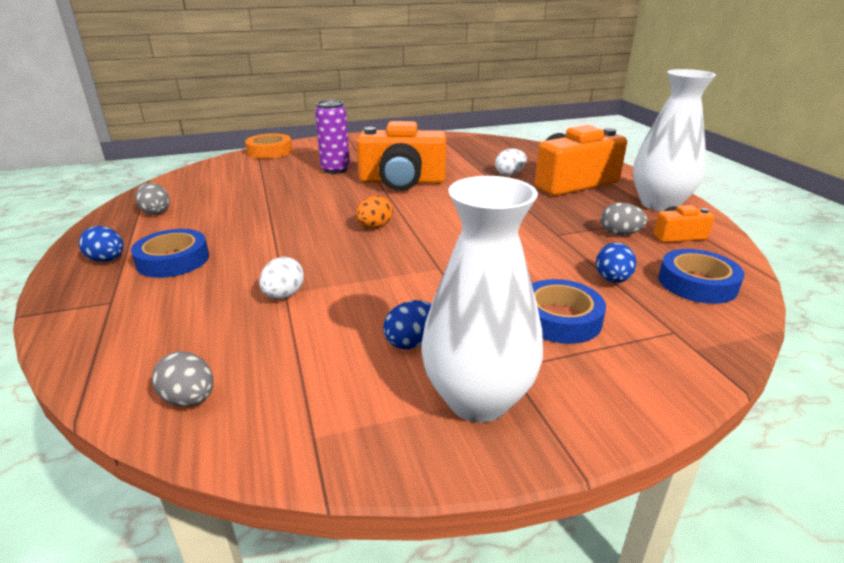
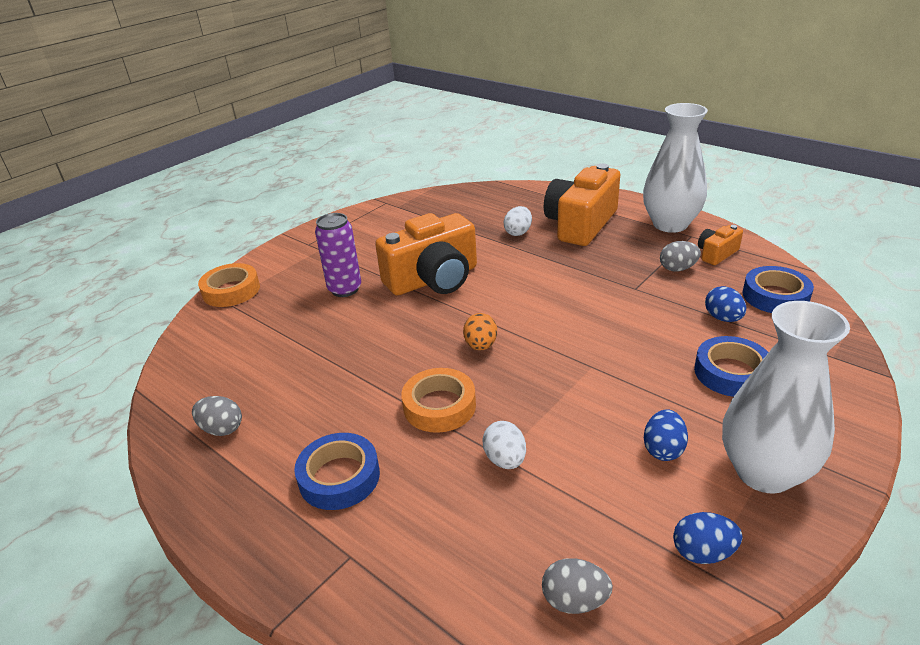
camera: 30 degrees left, 5 degrees up
blue egg [79,226,124,262] -> blue egg moved to [673,512,743,564]
none -> orange tape [401,368,476,433]

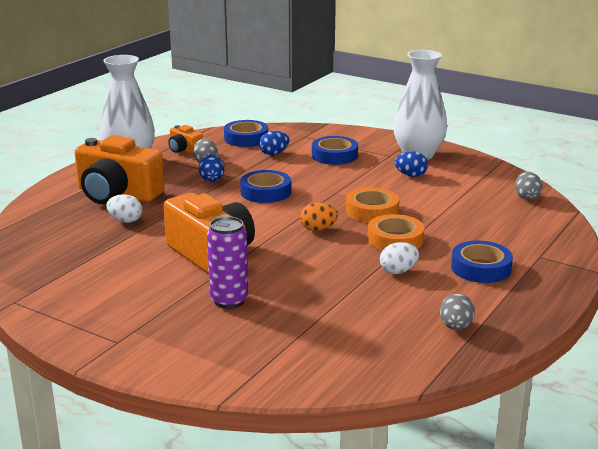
camera: 100 degrees left, 10 degrees down
orange tape [198,263,260,307] -> orange tape moved to [346,188,399,223]
white egg [482,421,526,469] -> white egg moved to [380,242,419,274]
blue egg [673,512,743,564] -> blue egg moved to [199,154,224,182]
none -> blue tape [240,170,291,203]

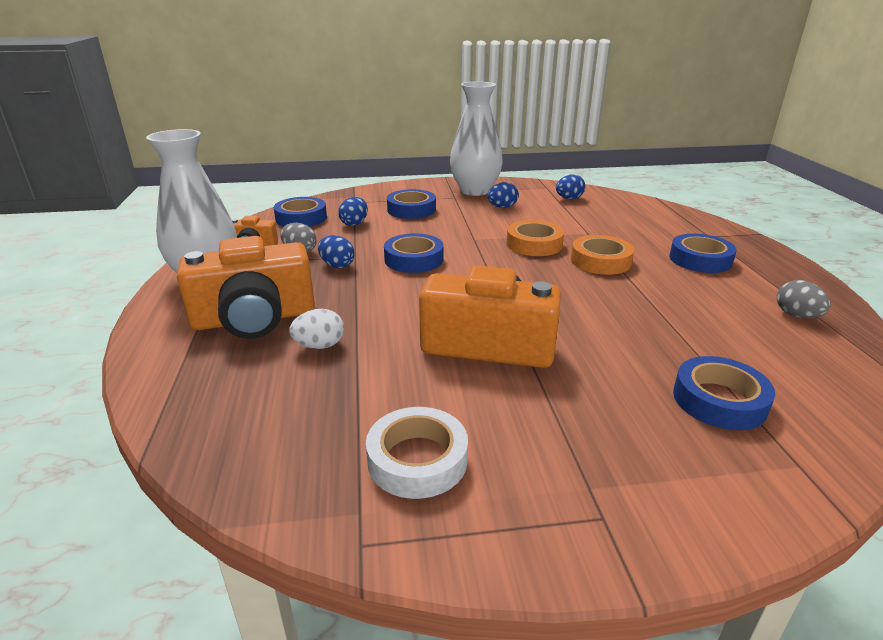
camera: 40 degrees left, 5 degrees up
purple can [207,216,248,309] -> none
orange egg [300,202,338,231] -> none
white egg [380,242,419,274] -> none
grey egg [515,172,543,200] -> none
none -> white tape [366,407,468,499]
none -> blue egg [556,174,585,199]
none -> blue tape [673,356,775,430]

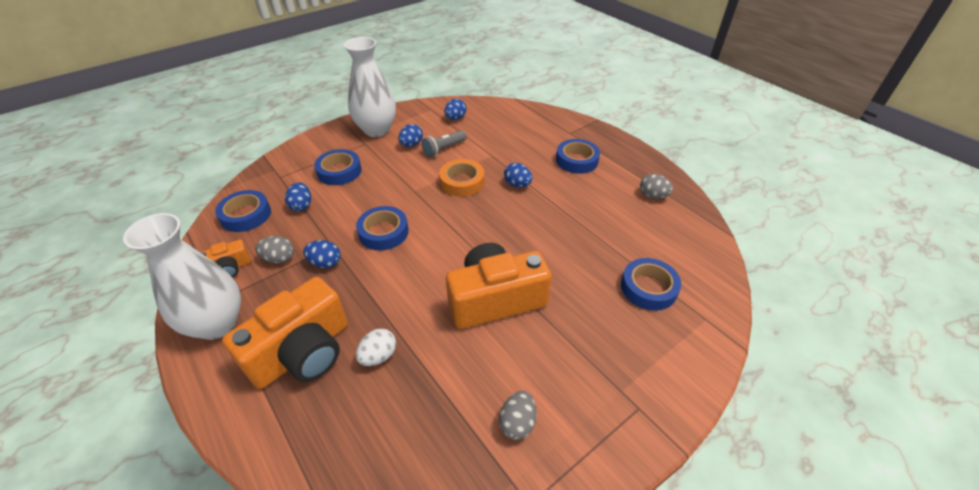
camera: 30 degrees left, 15 degrees up
white tape [366,407,468,499] -> grey egg [499,391,537,440]
orange tape [571,235,634,275] -> blue egg [504,163,532,187]
none -> grey flashlight [421,130,467,157]

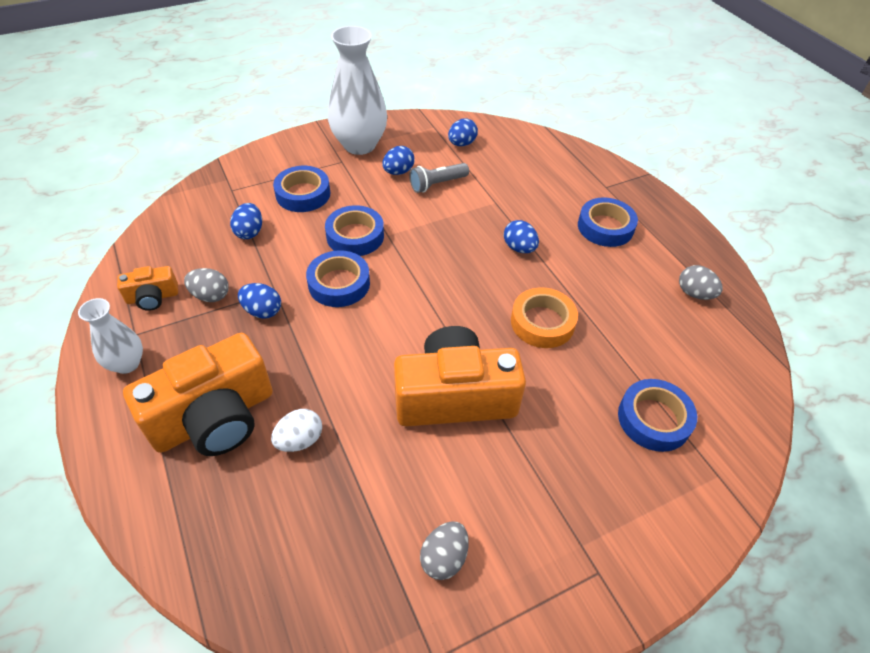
camera: 10 degrees right, 5 degrees up
white vase [123,213,241,340] -> white vase [78,298,143,374], size x0.55
blue tape [215,190,271,232] -> blue tape moved to [325,205,384,256]
orange tape [439,159,484,197] -> orange tape moved to [511,287,578,348]

